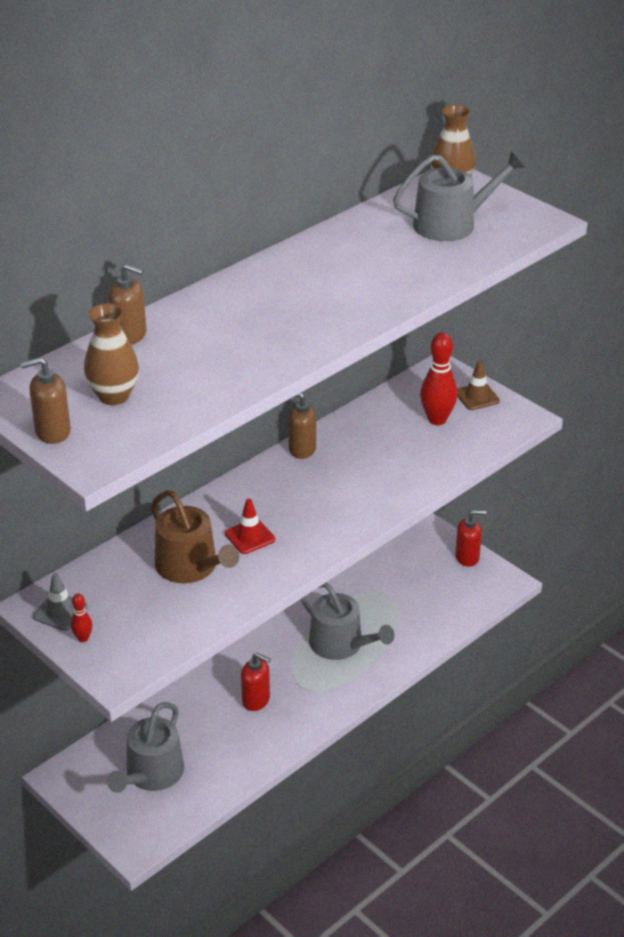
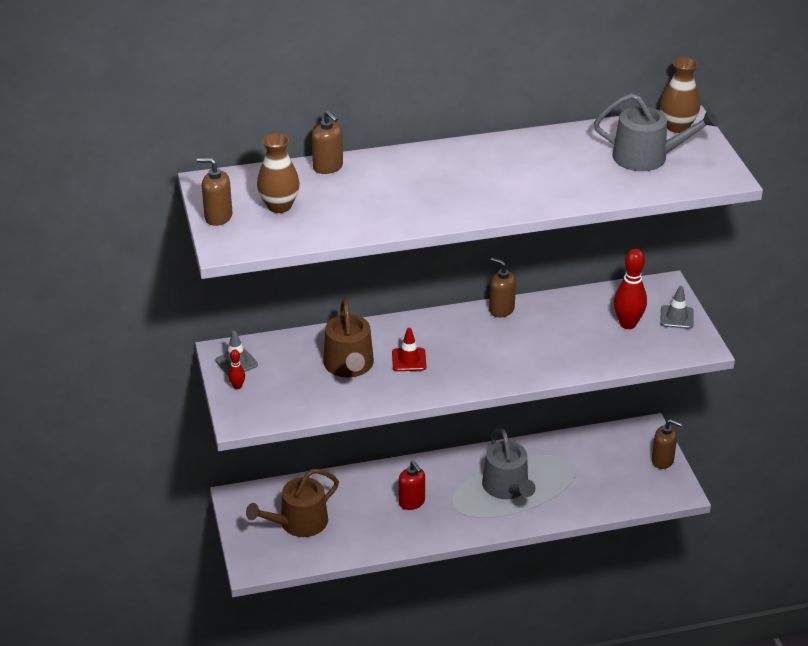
camera: 30 degrees right, 0 degrees up
grey watering can [107,702,184,793] -> brown watering can [246,469,339,537]
red soap dispenser [455,510,487,567] -> brown soap dispenser [652,419,682,469]
brown traffic cone [457,361,500,410] -> grey traffic cone [660,286,694,329]

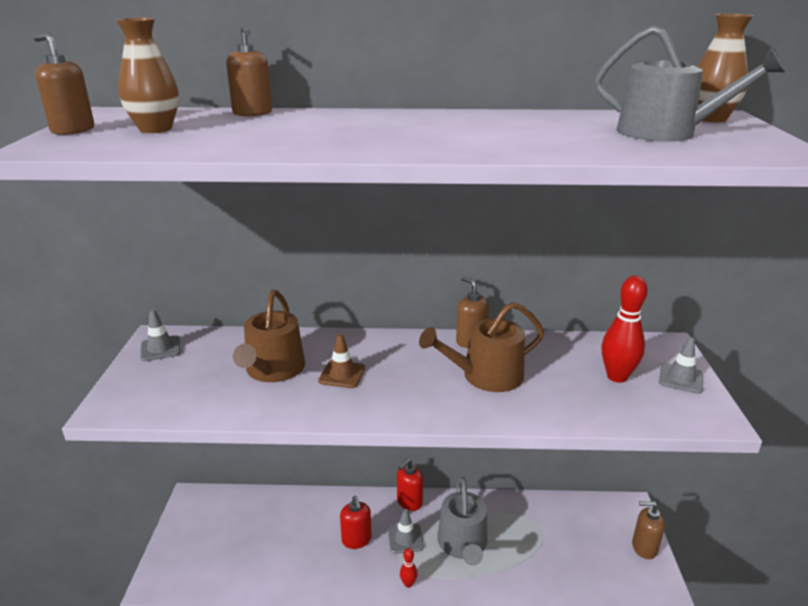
camera: 15 degrees right, 10 degrees down
red bowling pin [228,349,245,389] -> red bowling pin moved to [400,548,418,588]
brown watering can [246,469,339,537] -> brown watering can moved to [419,302,544,392]
red traffic cone [392,328,426,371] -> brown traffic cone [318,333,365,388]
brown soap dispenser [652,419,682,469] -> brown soap dispenser turned 150 degrees clockwise [632,501,665,559]
none -> grey traffic cone [388,509,424,554]
none -> red soap dispenser [397,459,423,511]

